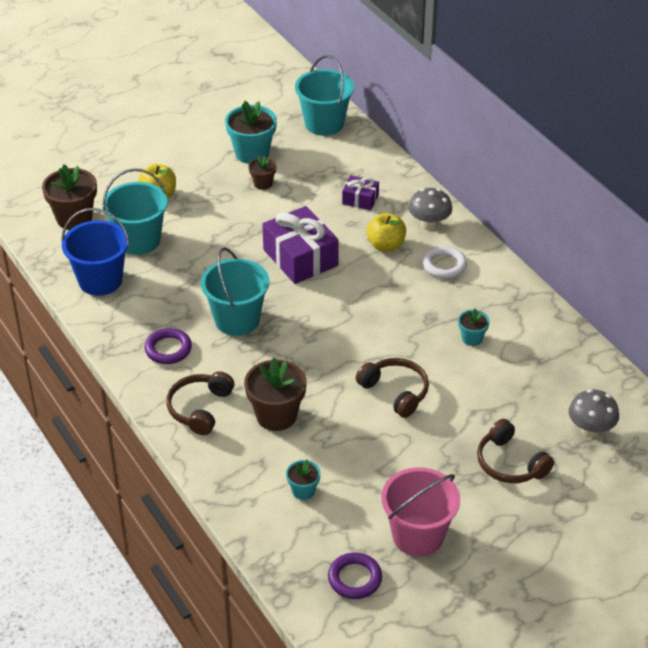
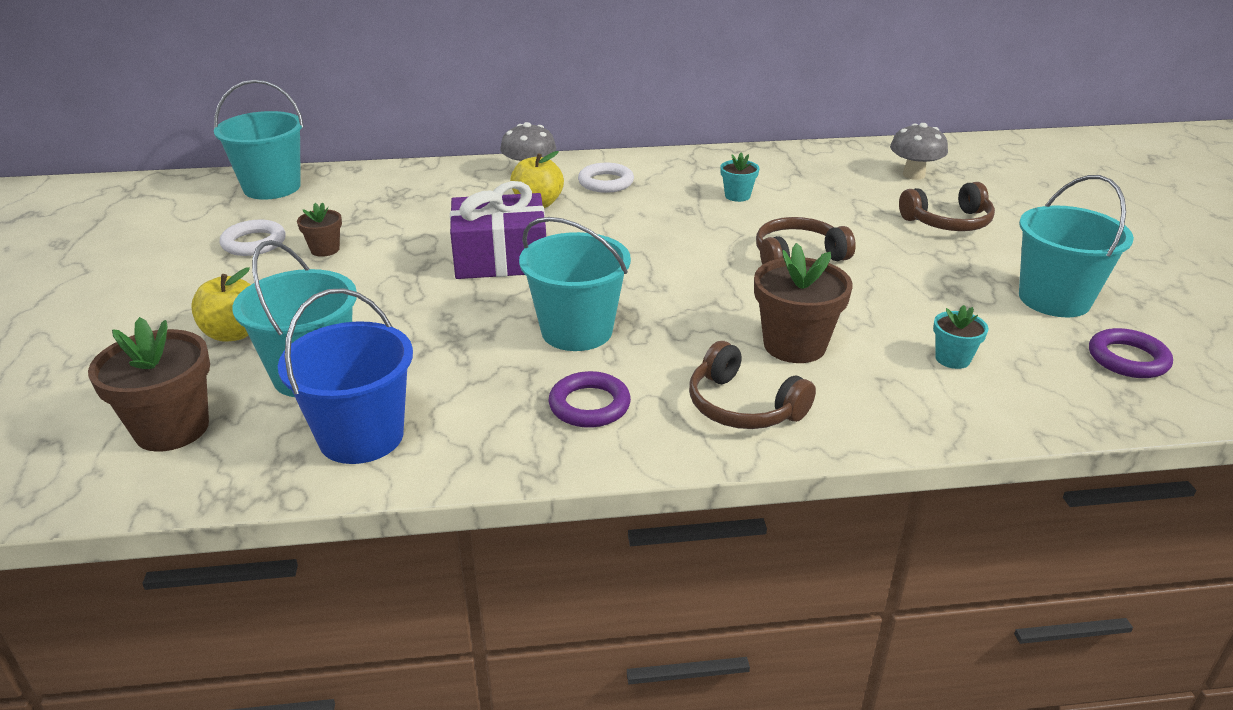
camera: 65 degrees left, 10 degrees down
turquoise flower pot [225,101,277,164] -> white ring [220,220,286,256]
purple gift [342,175,379,210] -> none
pink bucket [381,467,460,557] -> turquoise bucket [1019,175,1134,317]

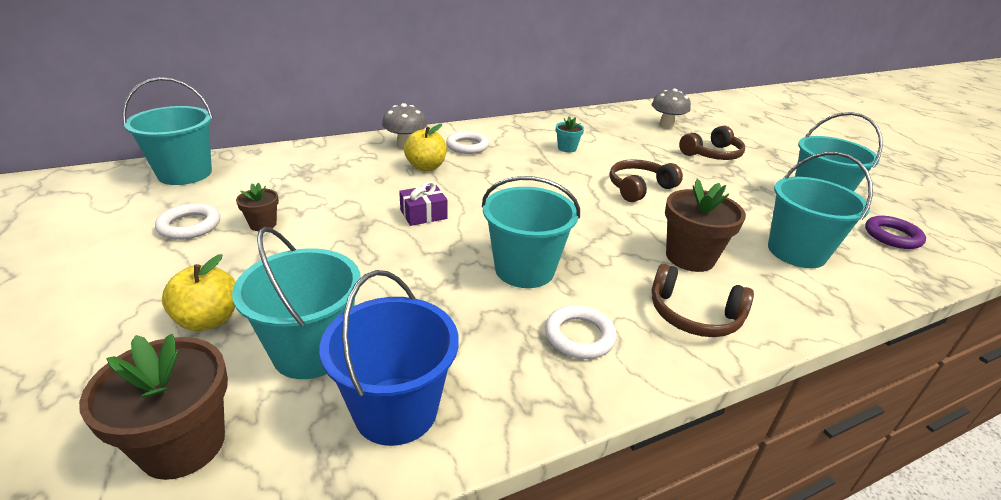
camera: 20 degrees left, 0 degrees up
purple gift [450,181,546,279] -> purple gift [399,181,447,226], size x0.52
purple ring [549,371,631,428] -> white ring [545,305,617,359]
turquoise flower pot [933,305,988,369] -> turquoise bucket [768,152,873,268]

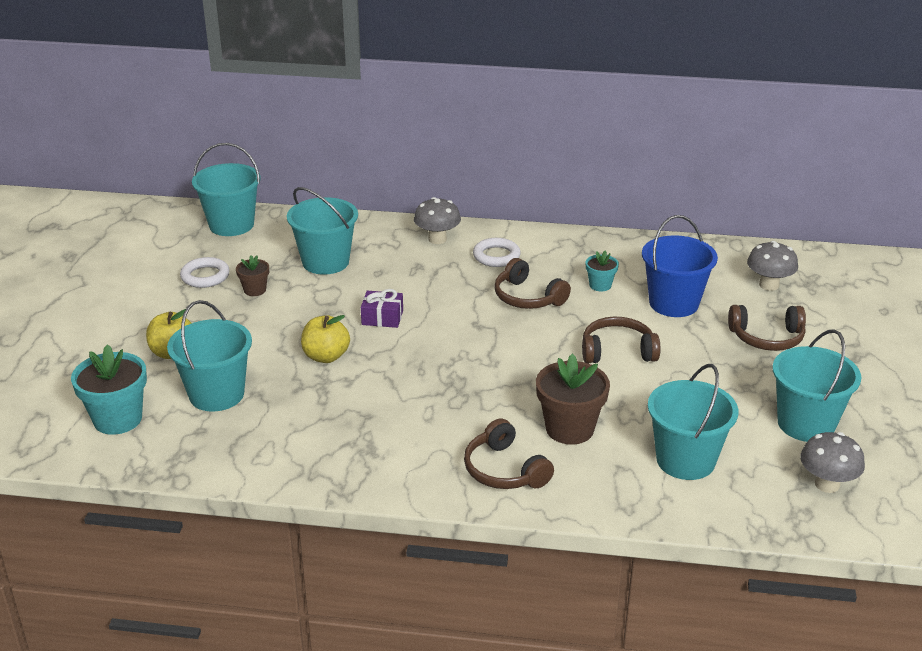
camera: 35 degrees right, 0 degrees up
brown flower pot [79,334,228,480] -> turquoise flower pot [71,344,147,435]
blue bucket [320,270,459,446] -> blue bucket moved to [642,215,718,317]
yellow apple [404,124,447,171] -> yellow apple moved to [301,315,350,363]
turquoise bucket [482,176,580,288] -> turquoise bucket moved to [287,187,358,275]
white ring [545,305,617,359] -> none
purple ring [865,216,926,249] -> grey mushroom [800,432,865,493]
none -> brown headphones [494,258,571,309]

